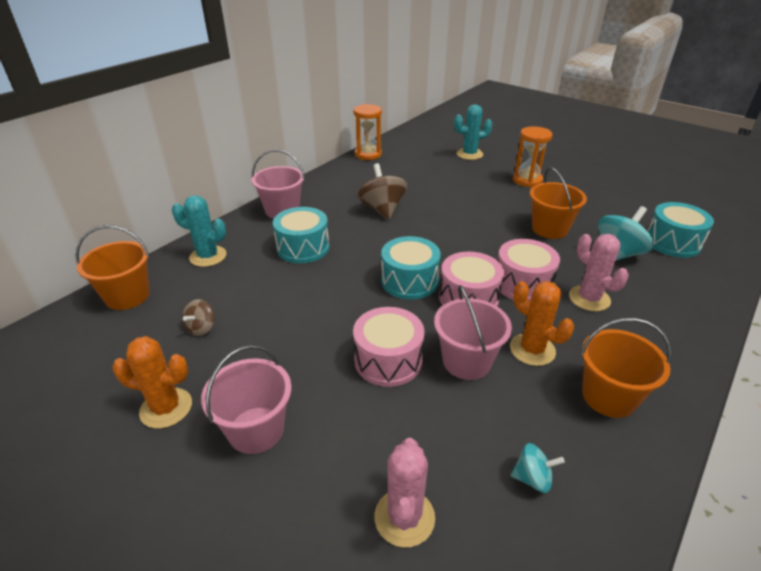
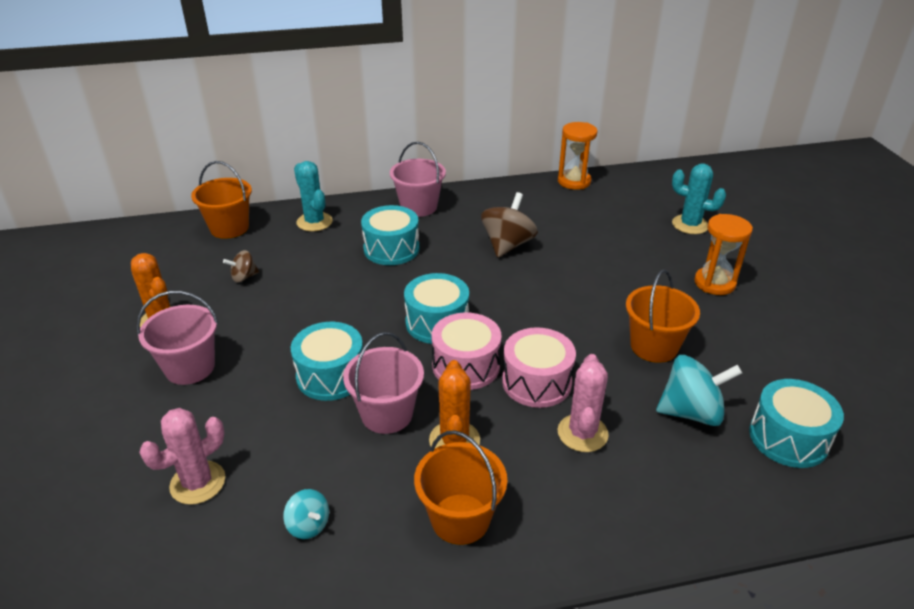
camera: 40 degrees right, 0 degrees up
pink drum [353,307,424,387] -> turquoise drum [291,322,363,401]

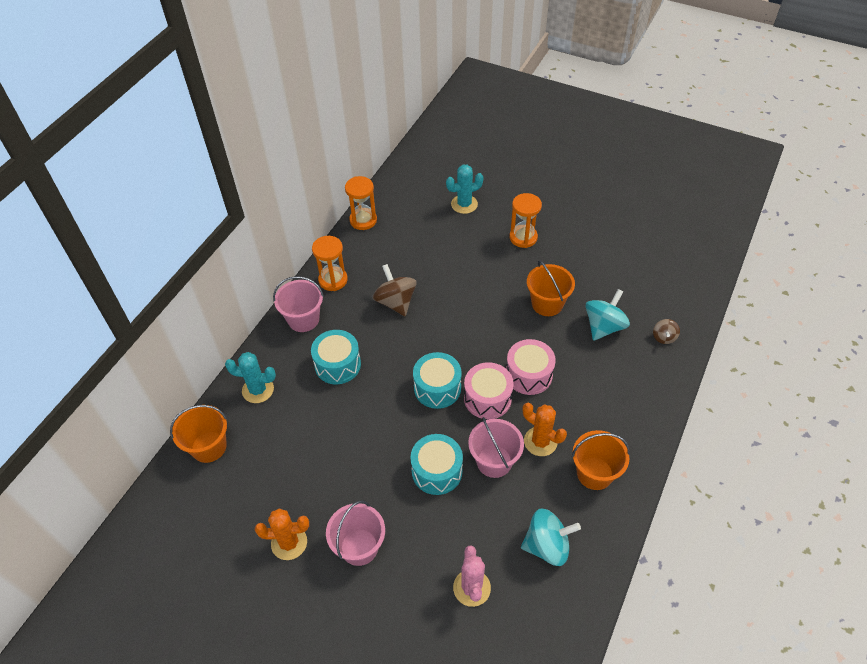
camera: 50 degrees left, 15 degrees up
brown spinning top [223,250,259,282] -> brown spinning top moved to [653,319,680,344]
turquoise spinning top [283,489,329,539] -> turquoise spinning top [521,509,581,566], size x1.87
pink cactus [558,354,609,452] -> none
turquoise drum [749,379,844,468] -> none
none -> orange hourglass [312,236,348,291]

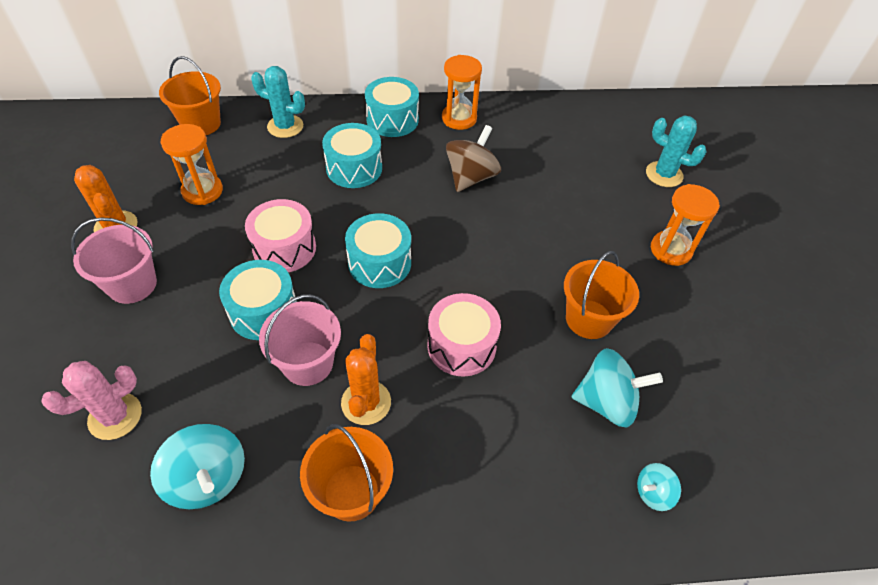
camera: 55 degrees right, 0 degrees up
turquoise cactus [225,352,276,403] -> turquoise cactus turned 45 degrees counterclockwise [251,66,305,138]
pink bucket [273,276,324,332] -> turquoise drum [365,77,419,137]
orange hourglass [345,176,377,230] -> orange hourglass moved to [161,124,223,205]
pink drum [464,362,514,419] -> pink drum moved to [245,199,316,272]
brown spinning top [653,319,680,344] -> turquoise spinning top [637,463,681,511]

